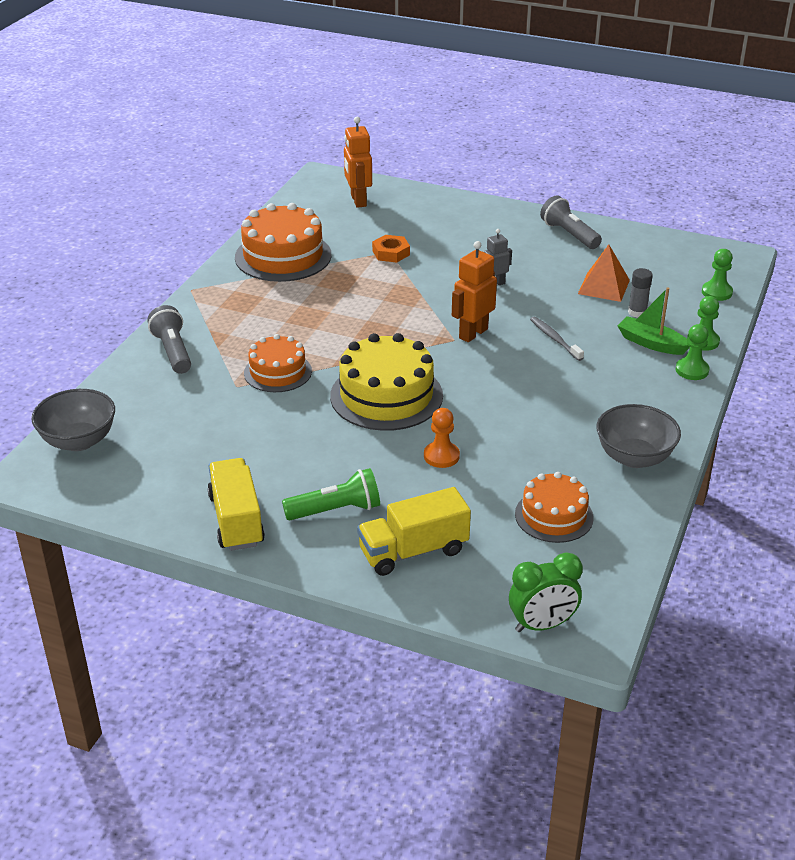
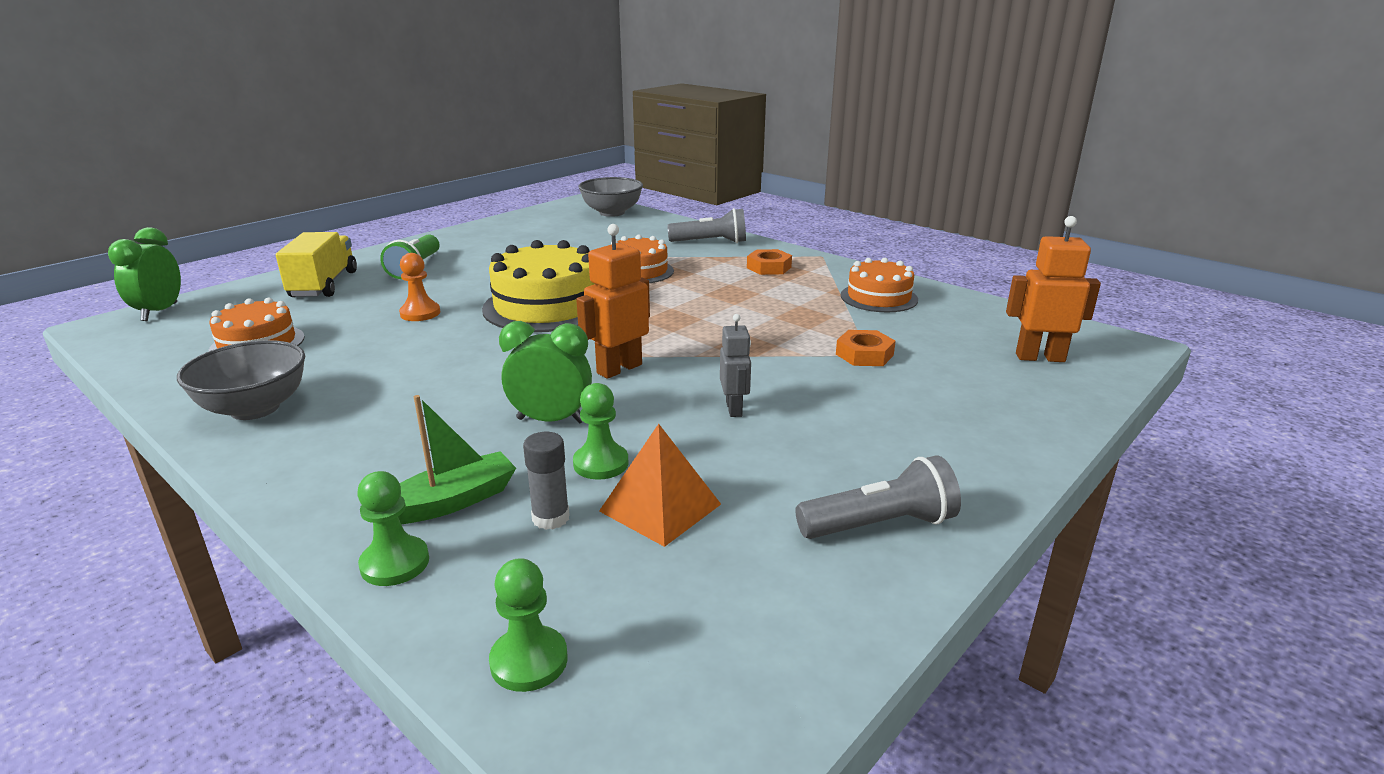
camera: 110 degrees right, 10 degrees down
yellow truck [207,458,265,551] -> none
orange cake [235,203,332,282] -> orange cake [841,258,918,312], size x0.62
orange robot [452,241,497,342] -> orange robot turned 105 degrees counterclockwise [576,224,650,379]
grey toothbrush [530,317,584,361] -> green clock [499,321,592,423]
green pawn [676,324,710,380] -> green pawn moved to [573,383,628,480]
none -> orange nut [747,249,792,275]

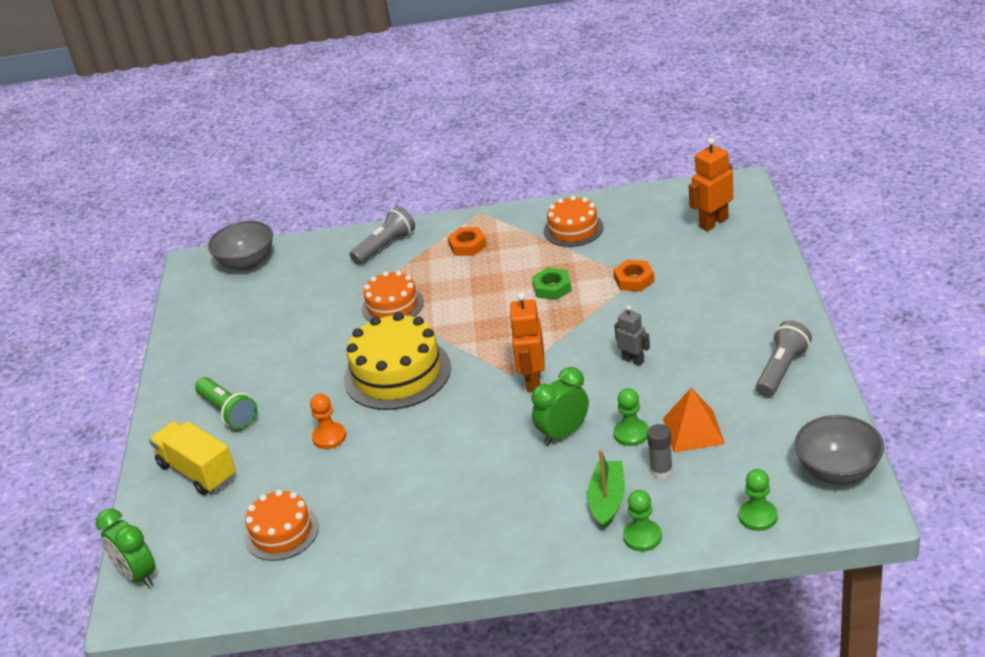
camera: 40 degrees left, 10 degrees up
grey bowl [177,340,305,420] -> grey bowl moved to [794,415,884,485]
none -> green nut [532,267,572,300]

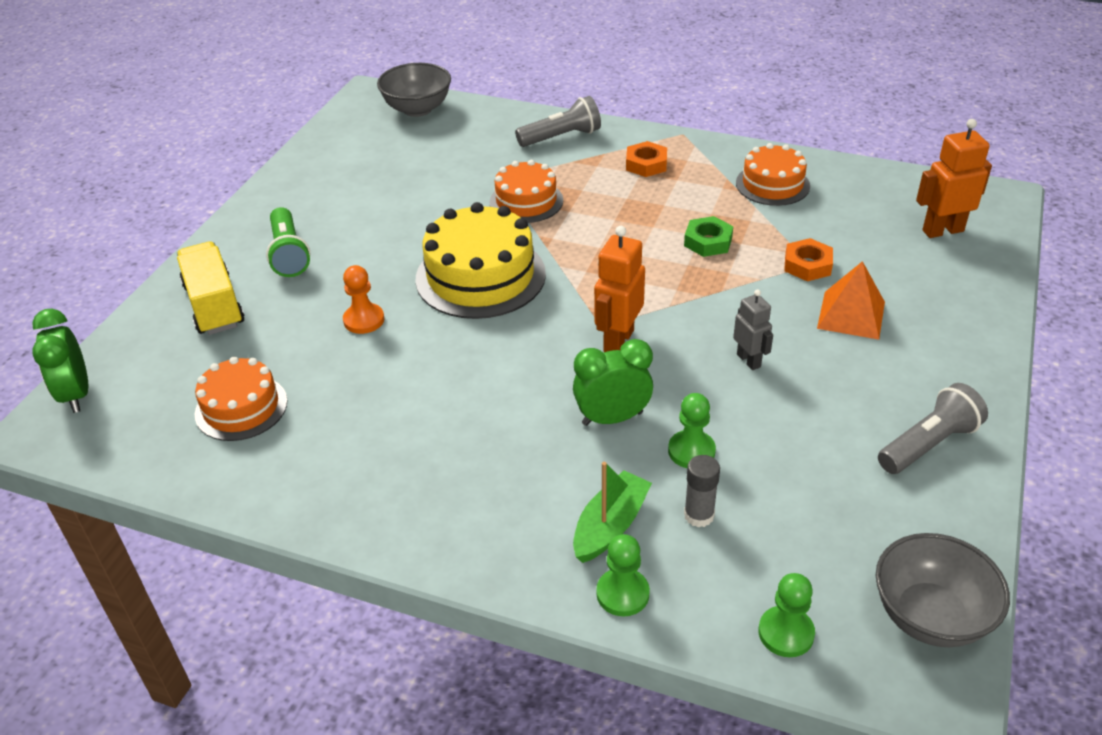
camera: 20 degrees right, 5 degrees up
orange pyramid [663,388,725,453] -> orange pyramid moved to [817,261,885,340]

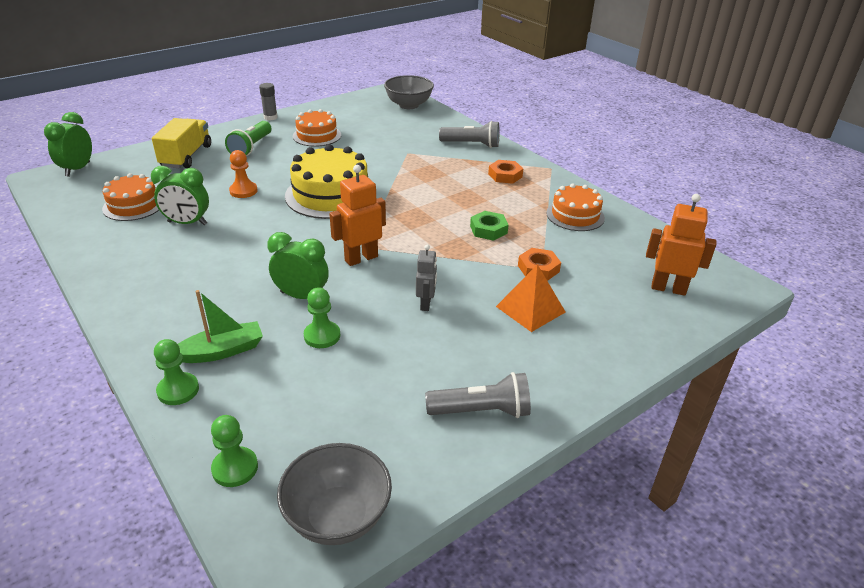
camera: 30 degrees right, 5 degrees down
orange cake [489,160,563,223] -> orange cake moved to [293,109,341,147]
grey glue stick [684,455,720,527] -> grey glue stick moved to [259,83,278,121]
none -> green clock [151,166,209,225]

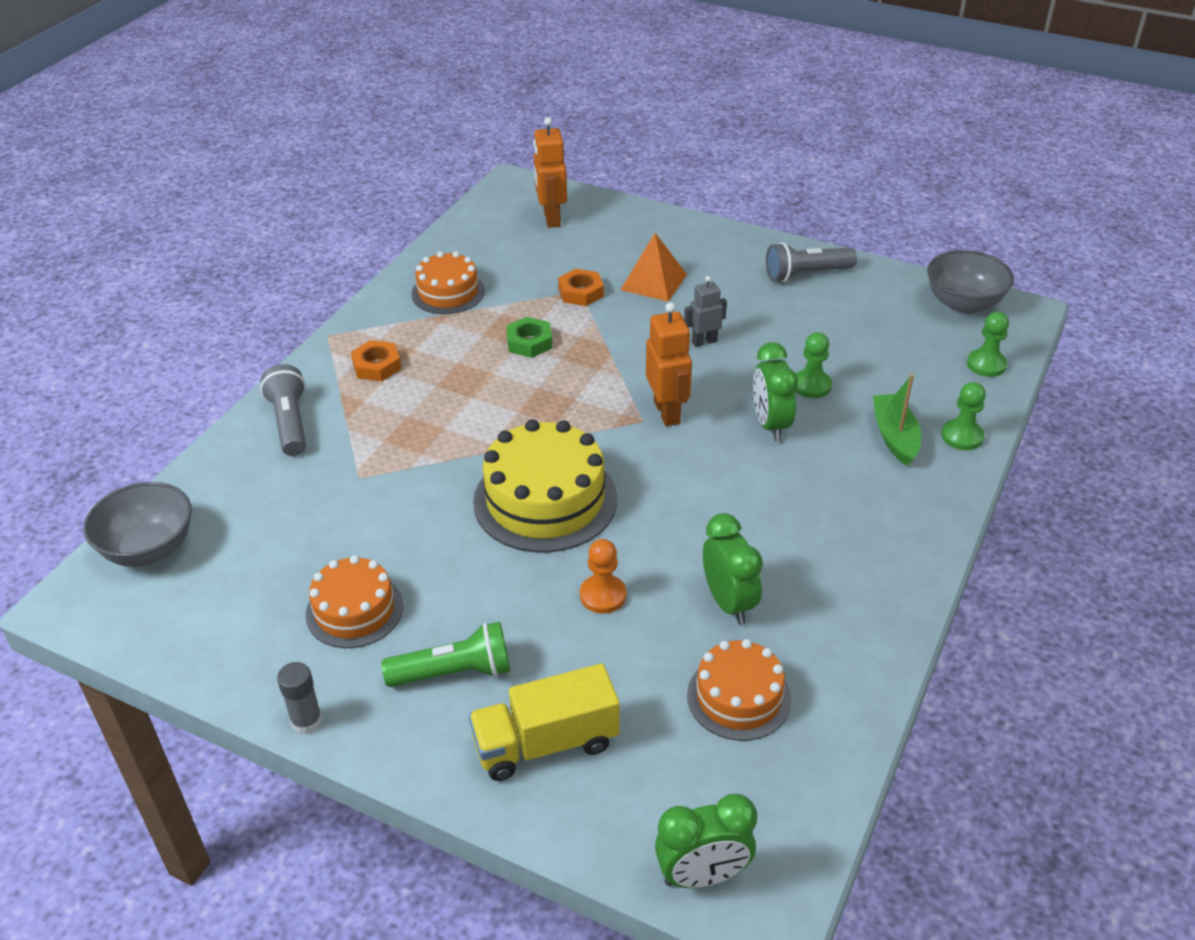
camera: 115 degrees left, 5 degrees up
green boat [178,290,263,363] -> green boat turned 45 degrees clockwise [873,374,921,466]
orange robot [329,165,386,266] -> orange robot turned 135 degrees counterclockwise [646,302,692,426]
grey flashlight [425,372,531,418] -> grey flashlight turned 75 degrees counterclockwise [766,242,857,282]

